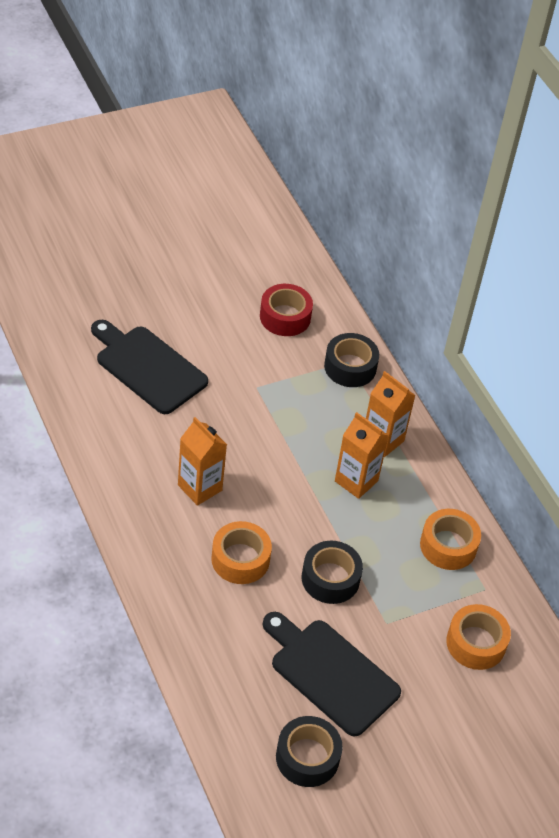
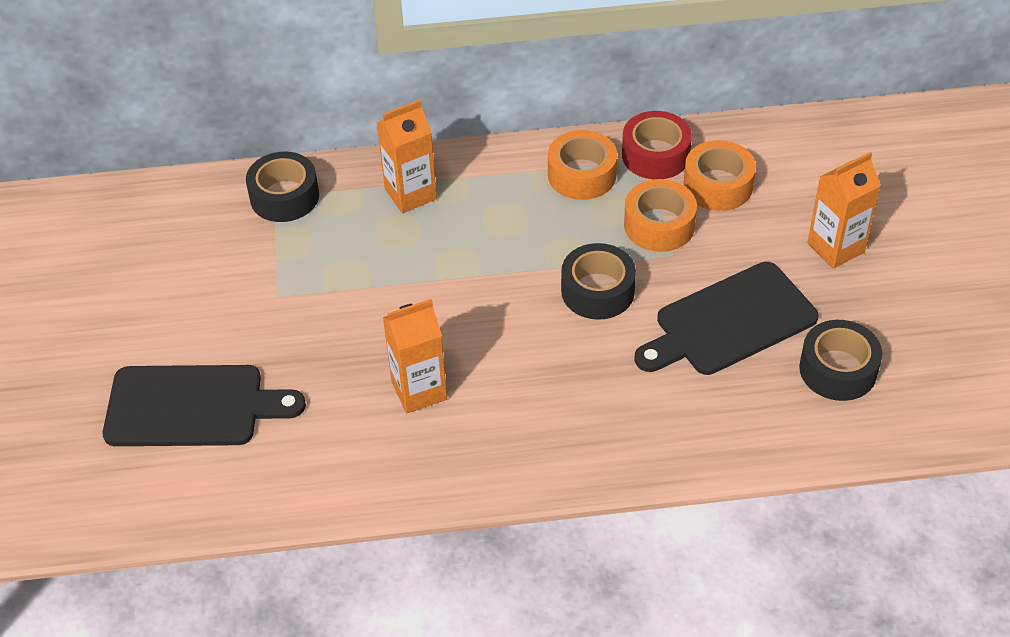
camera: 65 degrees left, 0 degrees up
black cutting board [91,320,208,414] -> black cutting board turned 150 degrees counterclockwise [103,365,306,446]
orange tape [211,521,272,584] -> orange tape moved to [624,179,697,252]
red tape [260,284,313,336] -> red tape moved to [622,111,692,179]
orange carton [335,412,389,499] -> orange carton moved to [807,152,881,269]

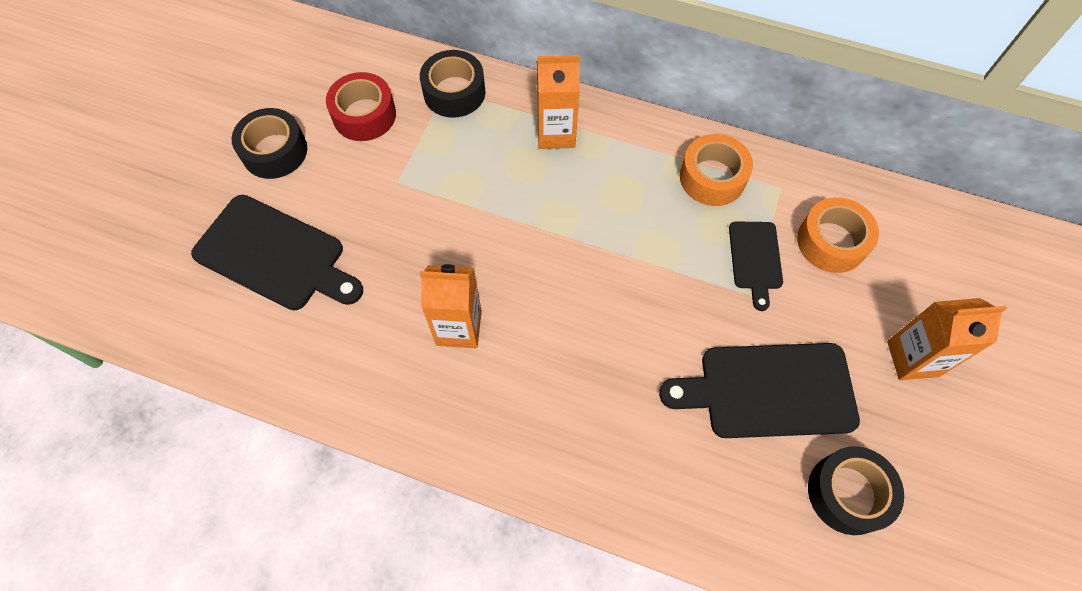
camera: 25 degrees right, 15 degrees up
black tape [561,243,636,320] -> black tape moved to [232,108,307,179]
red tape [622,111,692,179] -> red tape moved to [326,72,396,141]
orange tape [624,179,697,252] -> black cutting board [729,221,783,311]

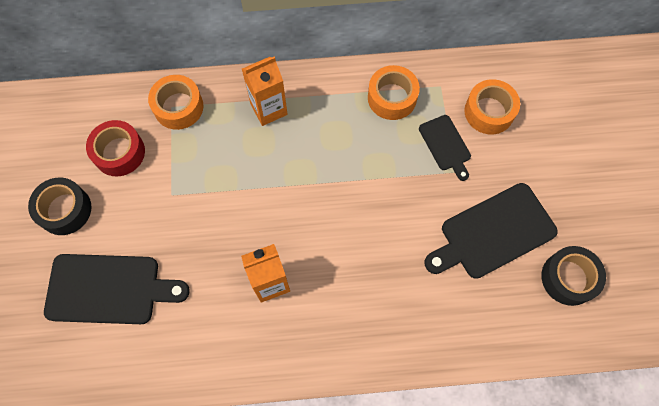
camera: 25 degrees left, 5 degrees up
black tape [420,50,485,118] -> orange tape [148,75,204,130]
orange carton [887,298,1007,380] -> none

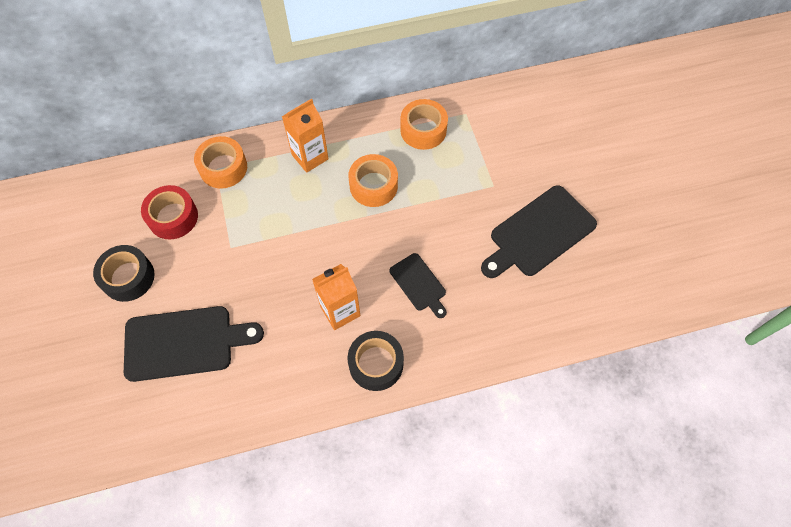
camera: 10 degrees left, 5 degrees down
black cutting board [419,115,471,181] -> black cutting board moved to [390,253,447,318]
orange tape [464,79,520,134] -> orange tape moved to [348,154,398,207]
black tape [541,246,606,306] -> black tape moved to [347,331,404,391]

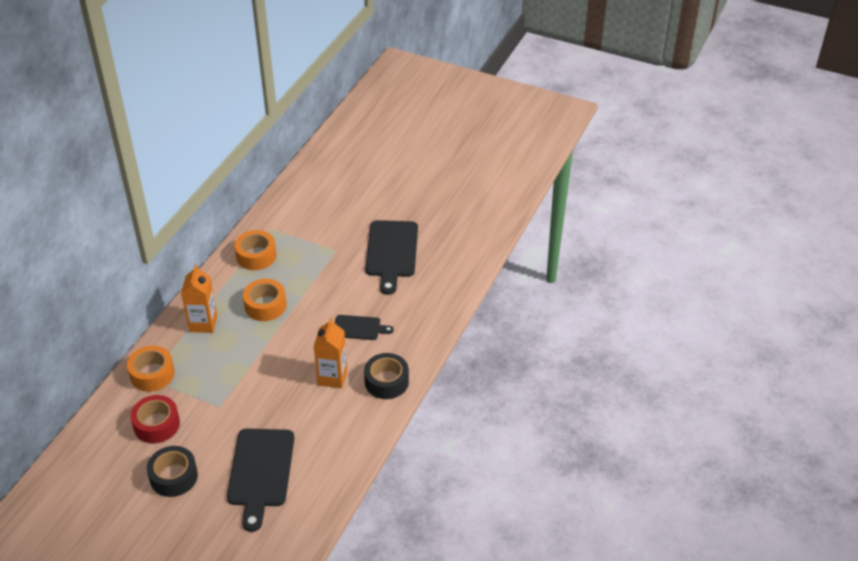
camera: 50 degrees left, 20 degrees down
black cutting board [124,306,264,382] -> black cutting board turned 150 degrees clockwise [227,429,295,532]

